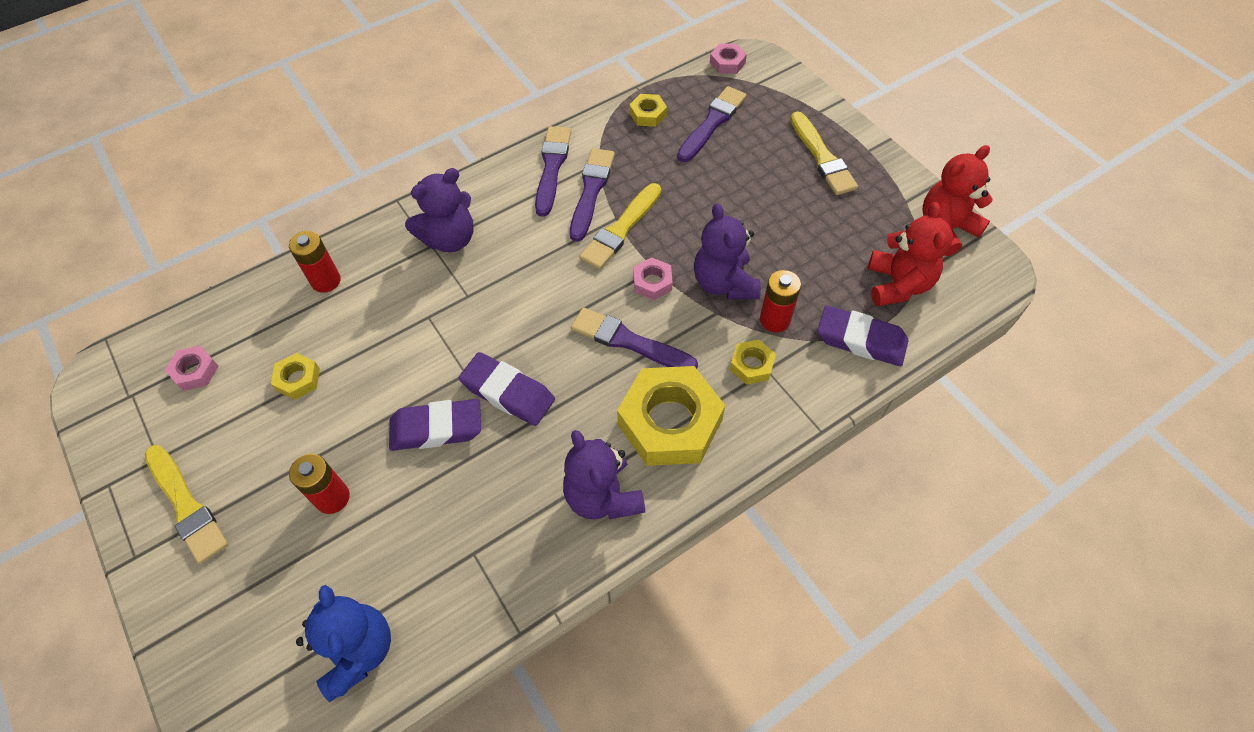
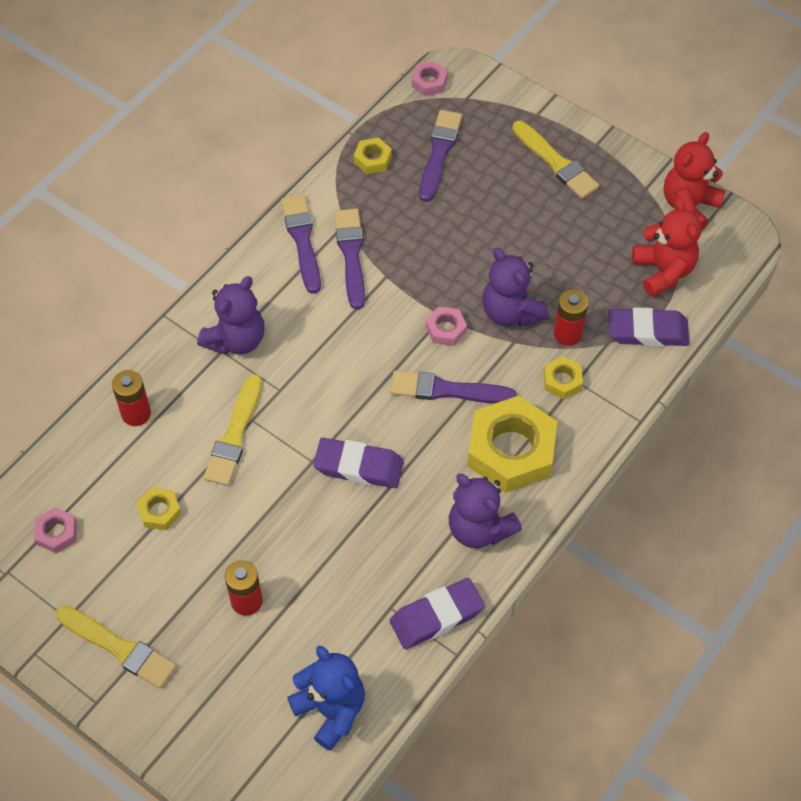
camera: 20 degrees left, 0 degrees up
purple eraser [389,399,481,451] -> purple eraser moved to [390,578,485,649]
yellow brush [579,183,661,270] -> yellow brush moved to [203,374,262,486]

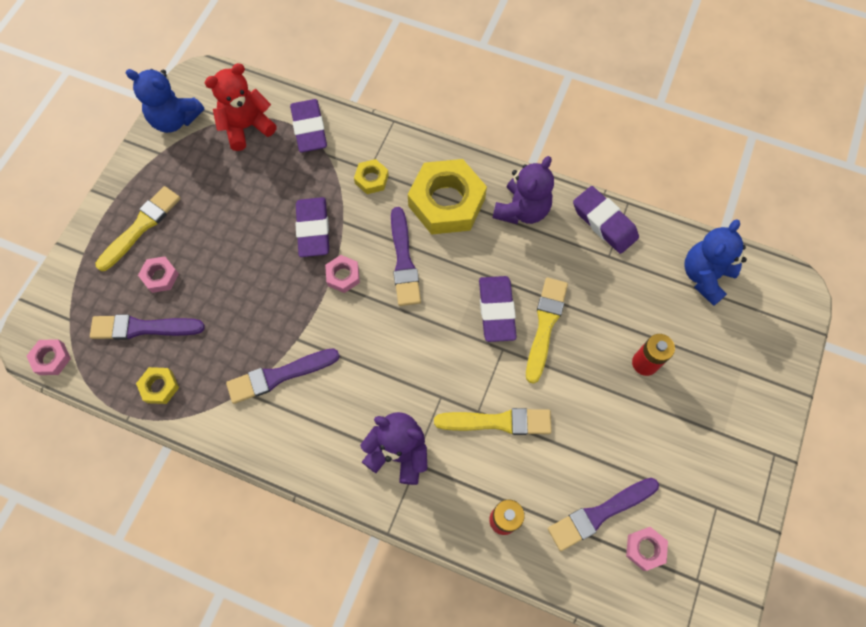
camera: 105 degrees left, 10 degrees up
yellow brush [56,605,176,689] -> yellow brush moved to [526,278,568,384]
yellow nut [136,487,181,530] -> none
purple brush [281,195,321,294] -> purple brush moved to [548,478,659,551]
purple teddy bear [482,247,549,327] -> purple eraser [295,197,329,257]
red battery [554,290,588,346] -> none
red teddy bear [664,132,726,230] -> blue teddy bear [126,69,204,133]
none -> pink nut [138,256,179,293]

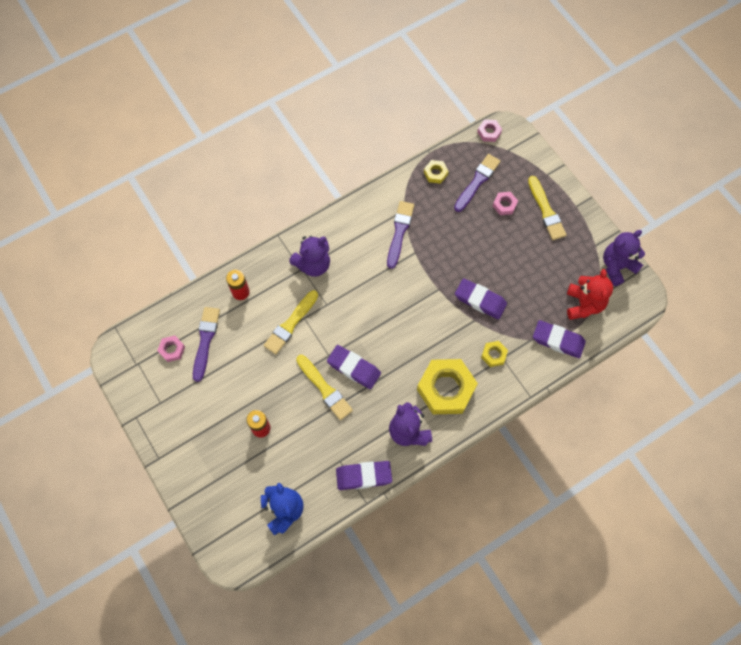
camera: 125 degrees right, 0 degrees up
blue teddy bear [126,69,204,133] -> purple teddy bear [603,230,645,286]
pink nut [325,255,360,293] -> none
purple brush [391,207,421,306] -> none

